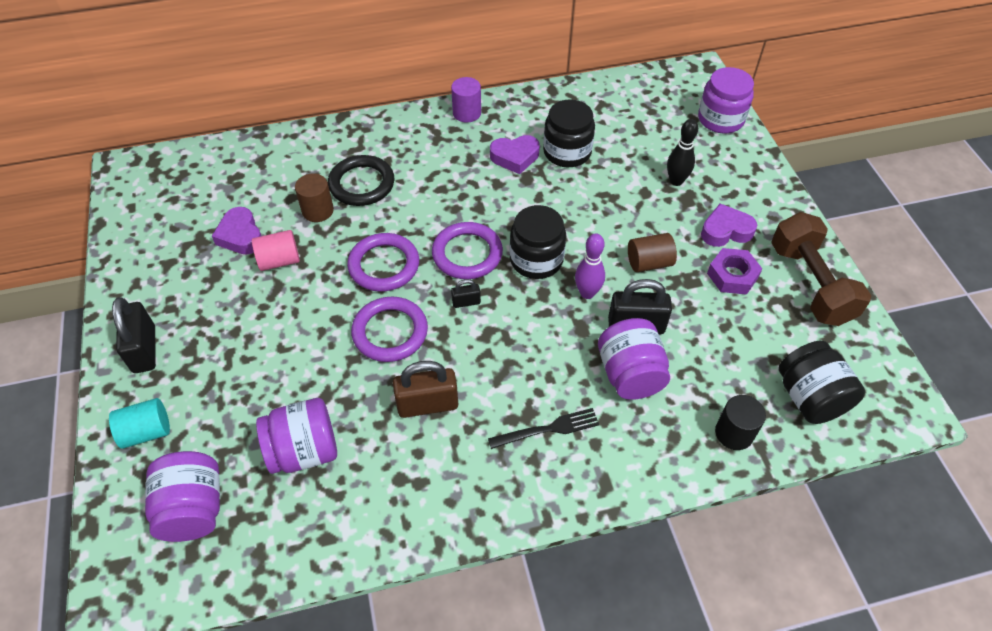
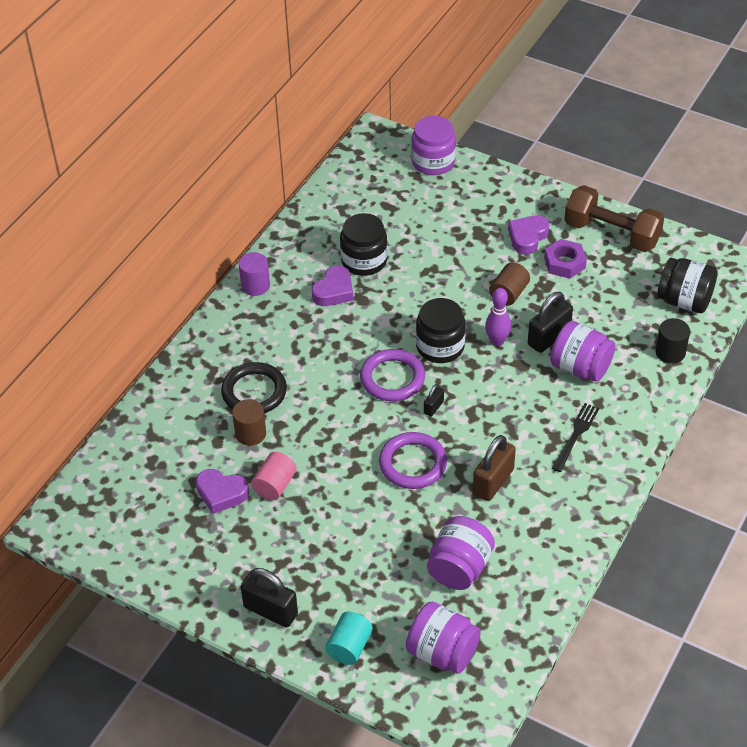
camera: 45 degrees left, 5 degrees down
purple ring [347,233,419,292] -> none
black bowling pin [667,119,698,186] -> none

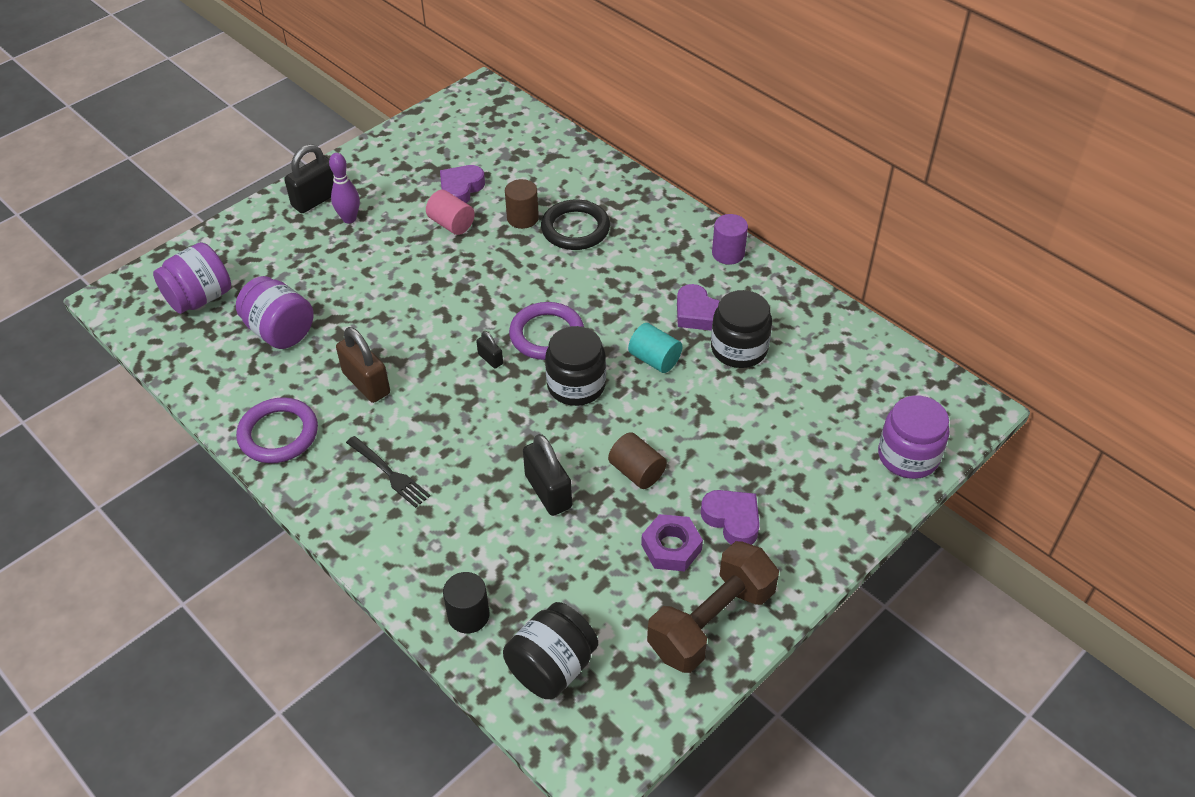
camera: 105 degrees right, 0 degrees up
turquoise cylinder [325,611,373,665] -> turquoise cylinder moved to [628,323,683,373]
purple ring [379,432,447,489] -> purple ring moved to [236,397,318,463]
purple bowling pin [485,288,511,347] -> purple bowling pin moved to [329,153,360,224]
purple jar [550,321,615,382] -> none

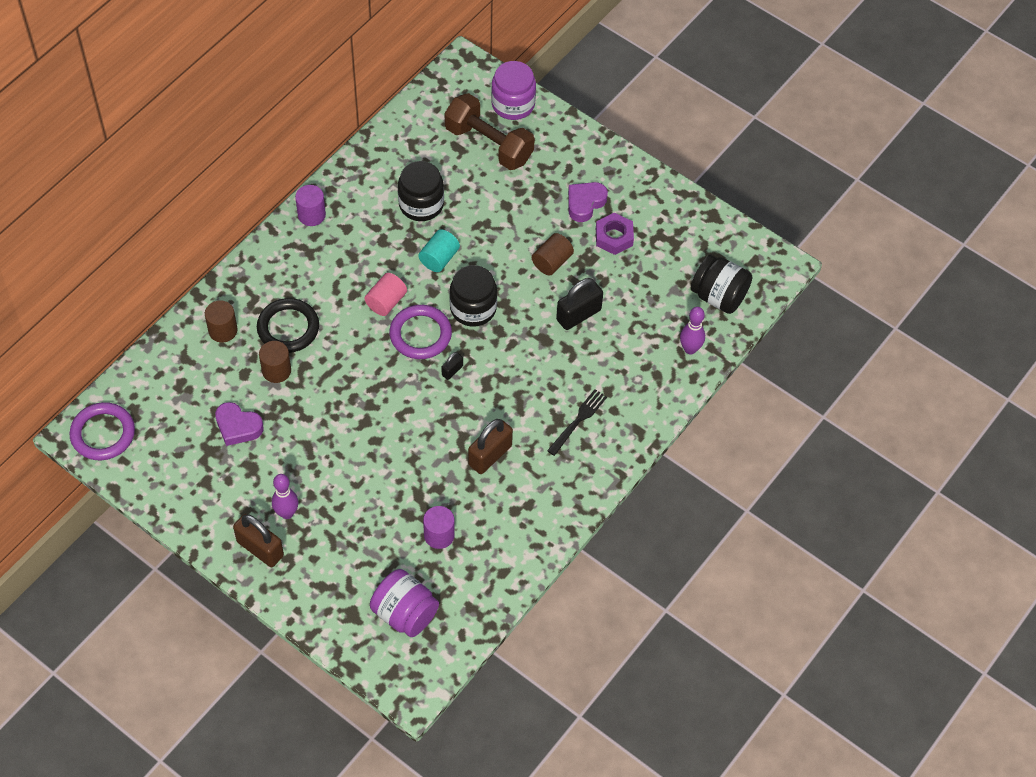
camera: 100 degrees left, 10 degrees up
purple jar [236,276,314,349] -> purple cylinder [423,506,455,549]
purple ring [236,397,318,463] -> purple ring moved to [70,402,135,460]
black padlock [284,144,334,213] -> brown padlock [233,514,284,567]
pink cylinder [426,190,475,235] -> pink cylinder moved to [365,273,407,316]
black cylinder [443,572,490,633] -> purple bowling pin [680,307,705,354]
brown dumbbell [647,541,779,673] -> brown dumbbell moved to [445,93,535,170]
purple heart [677,284,720,330] -> none
none -> brown cylinder [205,300,238,343]

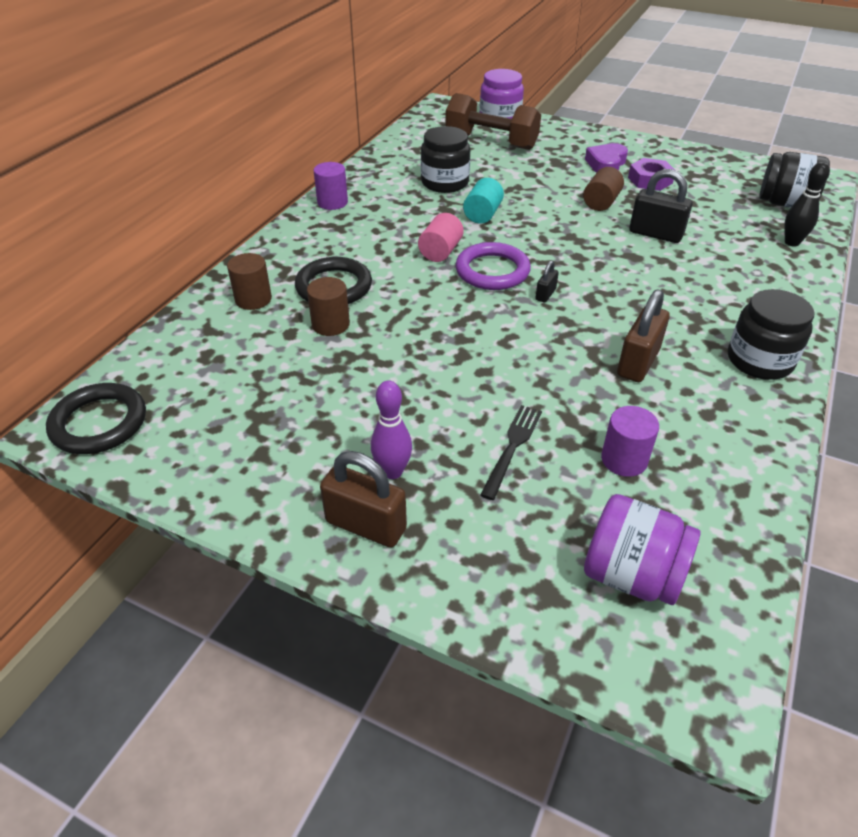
camera: 10 degrees left, 15 degrees down
purple ring [70,402,135,460] -> black ring [46,383,146,454]
purple heart [215,402,264,446] -> none
black jar [449,265,497,327] -> black jar moved to [728,289,815,380]
black fork [547,389,607,456] -> black fork moved to [480,405,542,500]
black padlock [556,278,603,330] -> black padlock turned 75 degrees clockwise [629,169,692,243]
purple bowling pin [680,307,705,354] -> black bowling pin [784,162,830,246]

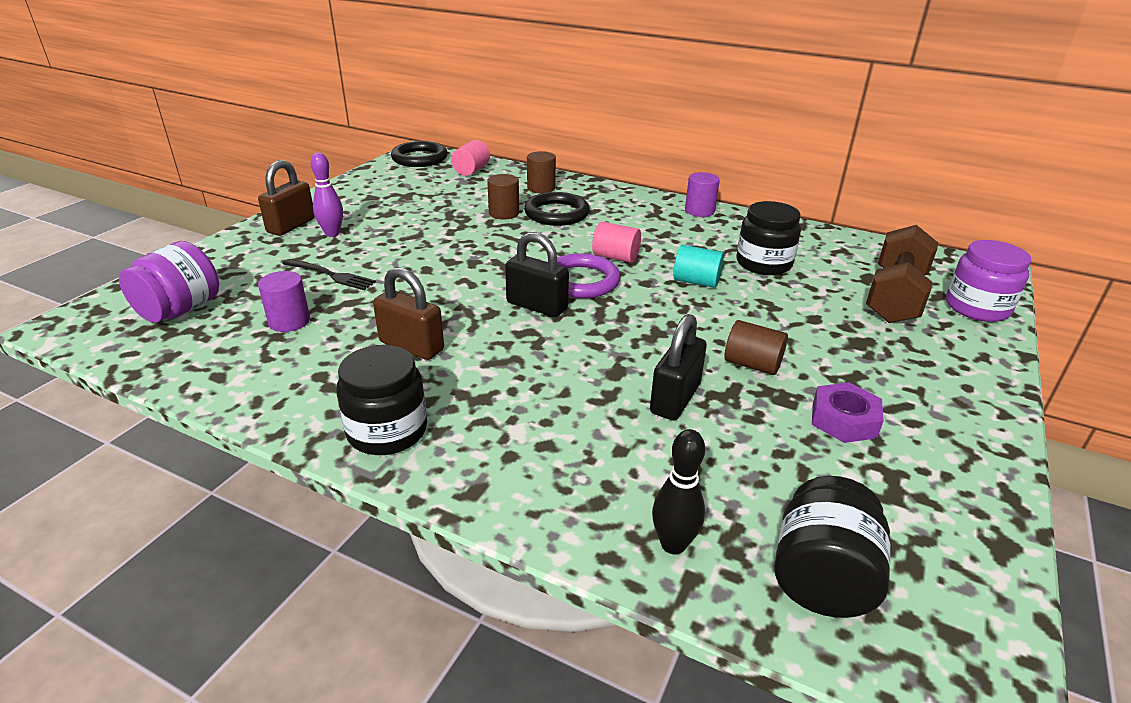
camera: 90 degrees right, 10 degrees down
black padlock [536,260,559,303] -> black padlock [505,232,569,317], size x1.97
purple heart [585,143,628,173] -> none
none -> pink cylinder [451,140,490,176]

